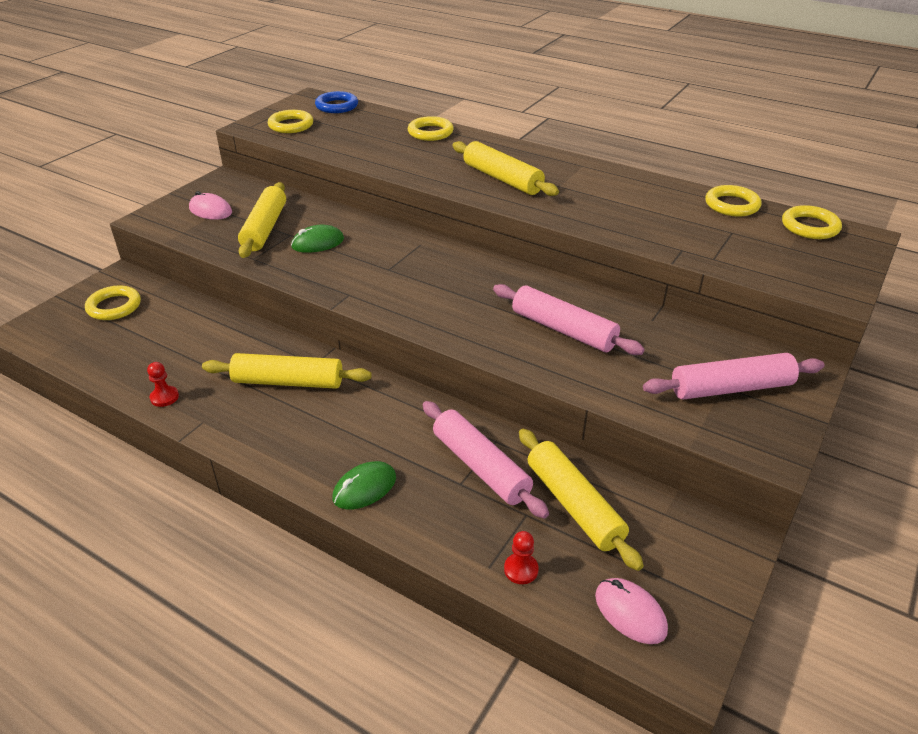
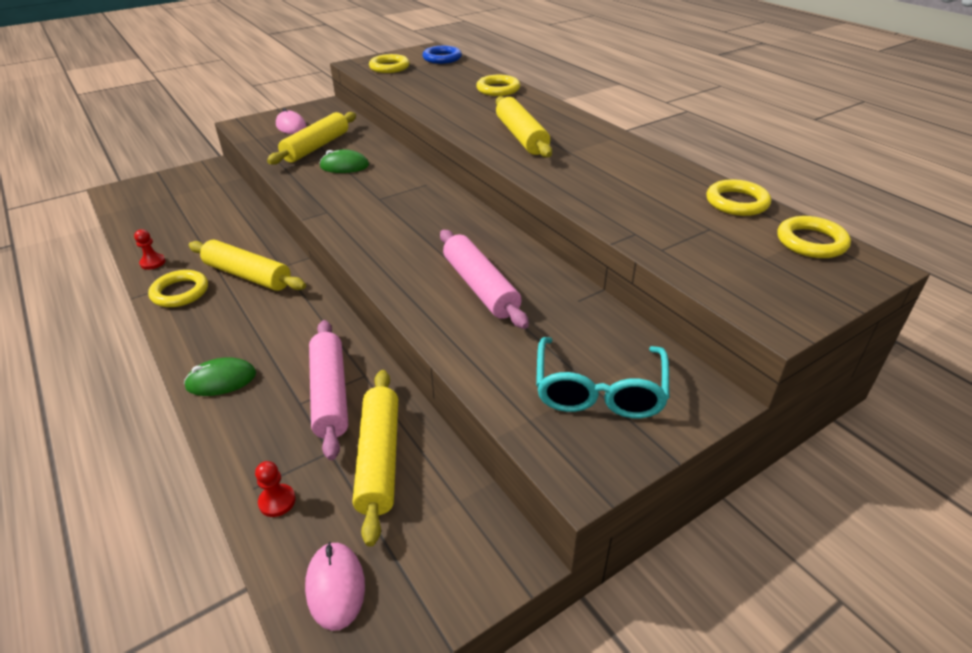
camera: 25 degrees right, 0 degrees up
yellow ring [85,285,141,320] -> yellow ring moved to [148,270,208,307]
pink rolling pin [643,353,825,400] -> turquoise glasses [536,337,669,418]

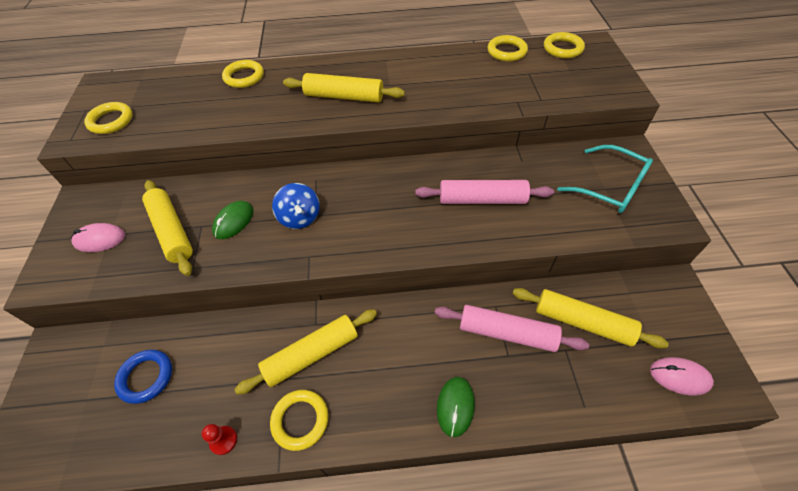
camera: 60 degrees left, 15 degrees up
red pawn [255,461,296,517] -> none
blue ring [422,46,462,64] -> blue ring moved to [114,349,172,404]
none -> blue spinning top [272,183,320,229]

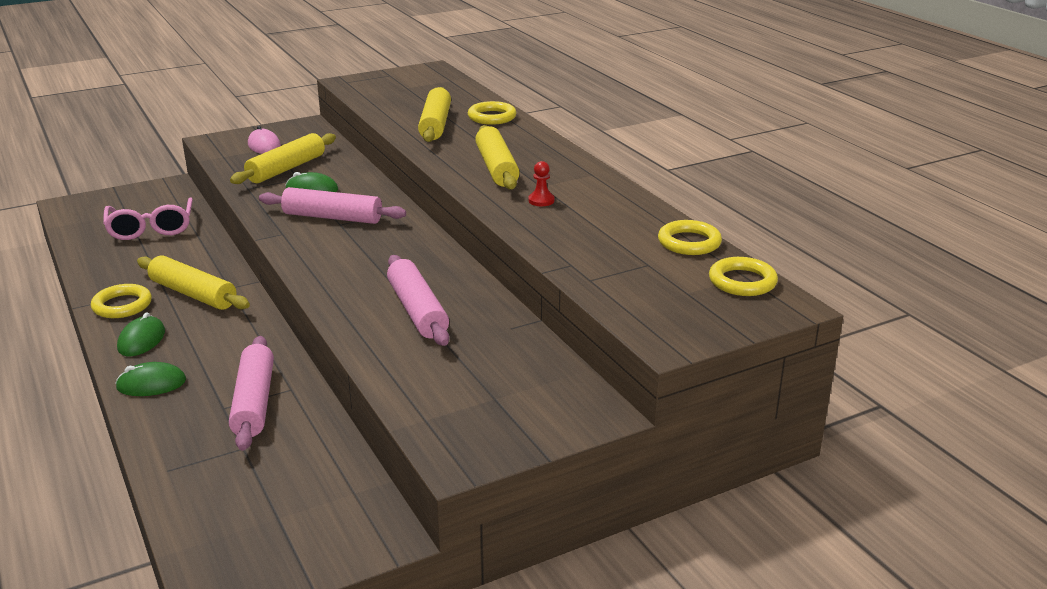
camera: 65 degrees right, 25 degrees down
yellow ring [84,102,133,134] -> none
blue ring [114,349,172,404] -> pink glasses [103,198,193,240]
red pawn [202,424,237,455] -> red pawn moved to [528,161,555,206]
blue spinning top [272,183,320,229] -> pink rolling pin [259,187,406,224]
yellow rolling pin [512,288,669,348] -> yellow rolling pin moved to [418,87,451,142]
turquoise glasses [557,145,653,213] -> none
pink mouse [650,357,714,396] -> none
none -> green mouse [117,312,165,356]

